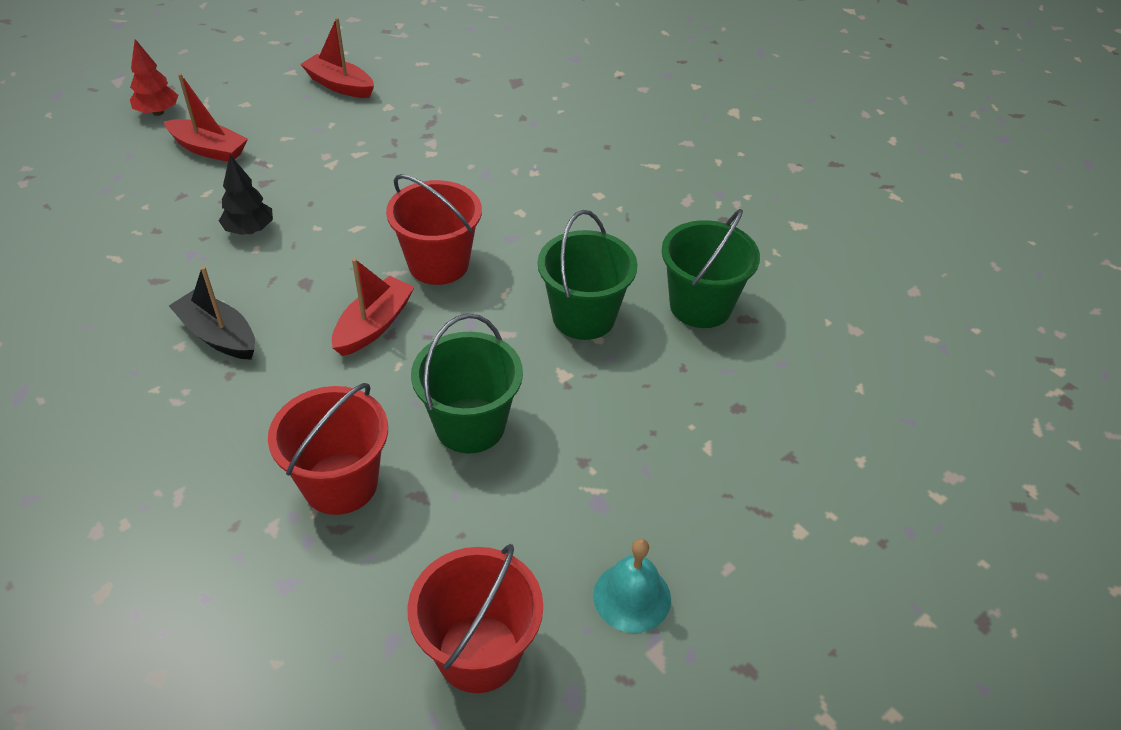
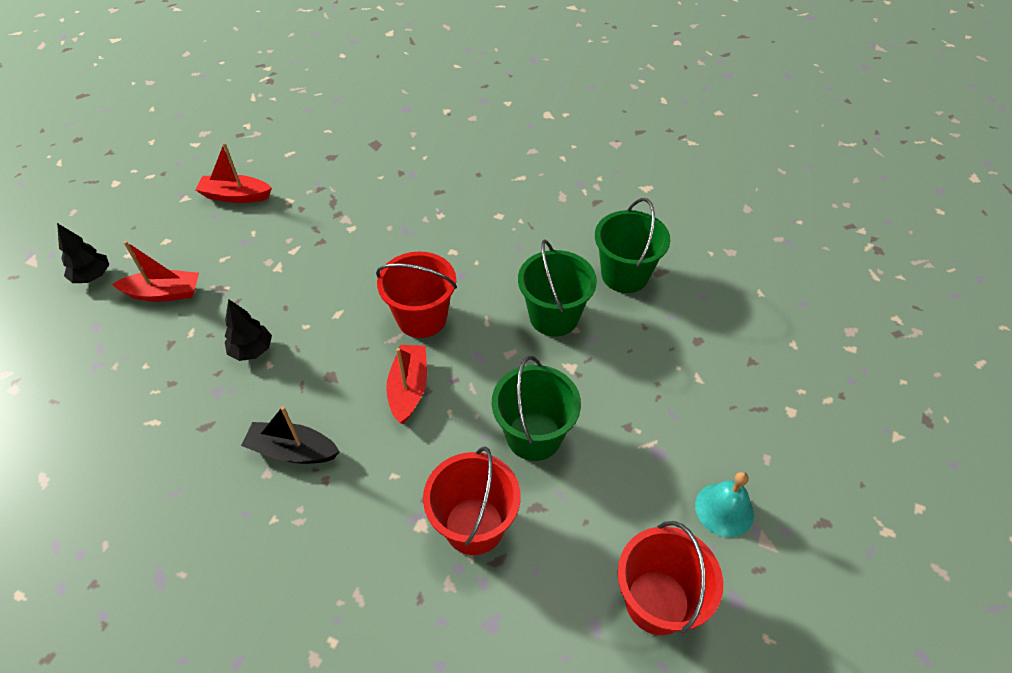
camera: 25 degrees left, 5 degrees up
red tree [130,39,178,116] -> black tree [57,223,110,283]

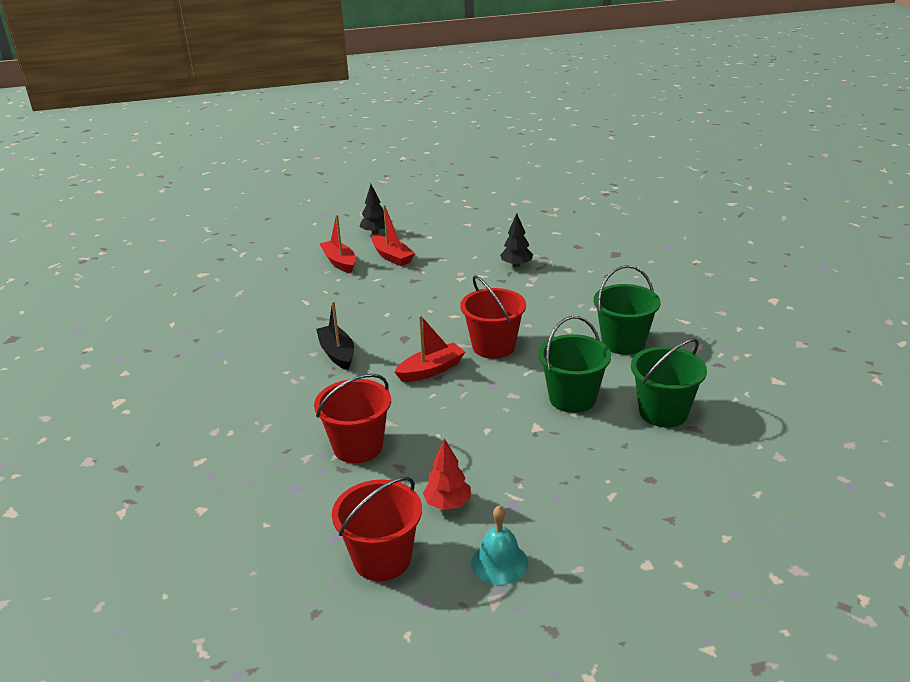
camera: 55 degrees right, 20 degrees down
red boat [195,143,272,203] -> red boat moved to [320,215,356,273]
black tree [225,299,272,361] -> black tree moved to [500,213,533,267]
green bucket [492,356,581,461] -> green bucket moved to [593,265,660,355]
none -> red tree [423,438,471,510]

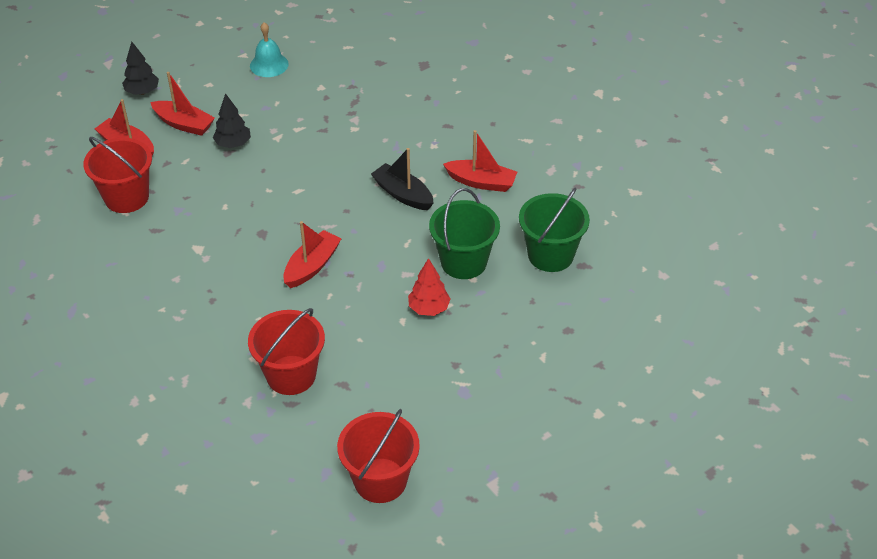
camera: 25 degrees left, 15 degrees up
black boat [316,301,354,370] -> black boat moved to [371,148,434,210]
red tree [423,438,471,510] -> red tree moved to [408,258,451,316]
red bucket [460,275,526,359] -> red bucket moved to [83,137,152,213]
turquoise bell [471,506,528,585] -> turquoise bell moved to [250,22,289,77]
black tree [500,213,533,267] -> black tree moved to [213,93,251,148]
green bucket [593,265,660,355] -> red boat [443,130,517,192]

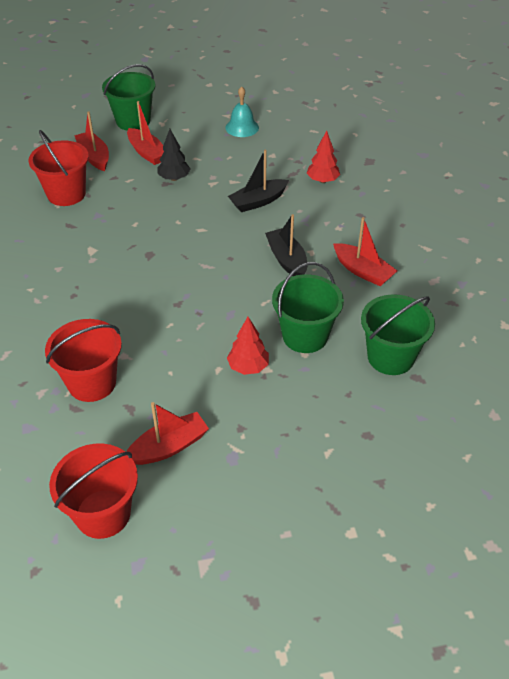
camera: 25 degrees right, 0 degrees up
black tree [122,41,159,95] -> green bucket [102,64,155,131]
red boat [283,221,341,288] -> red boat moved to [126,402,209,465]
none -> black boat [228,150,289,212]
none -> red tree [307,131,340,183]

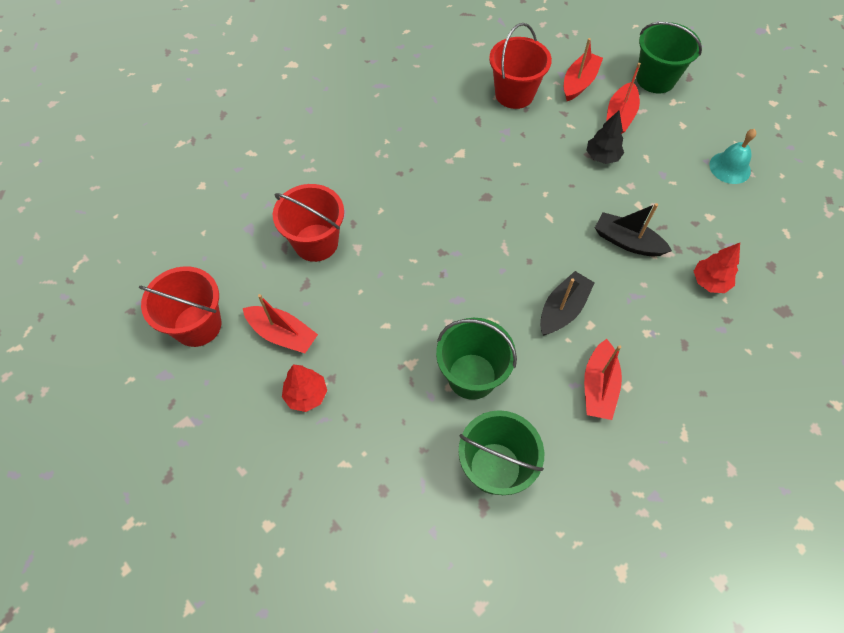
camera: 60 degrees right, 15 degrees up
red tree [227,317,269,375] -> red tree moved to [282,364,327,412]

